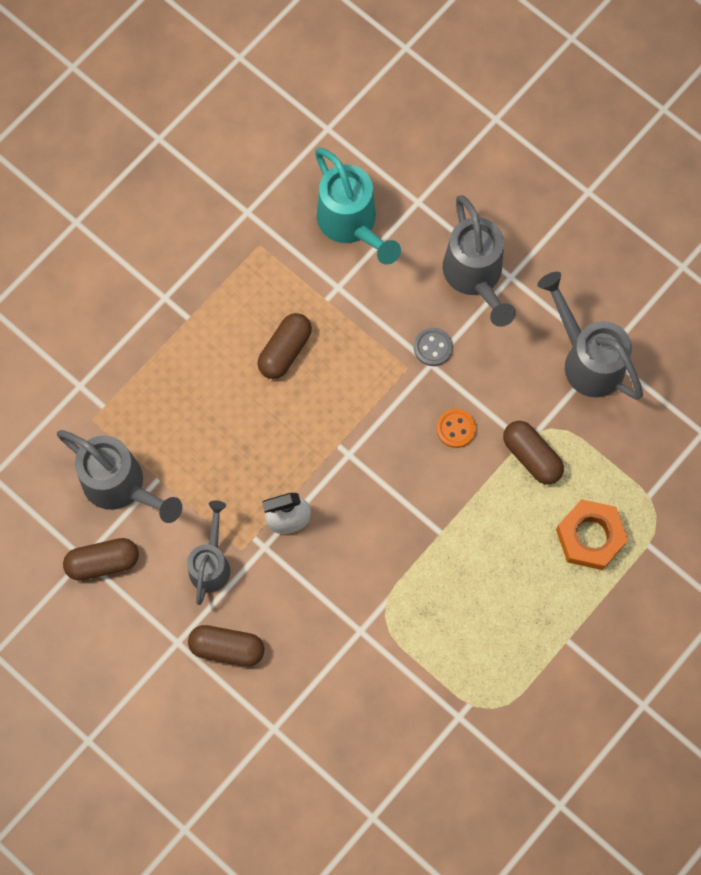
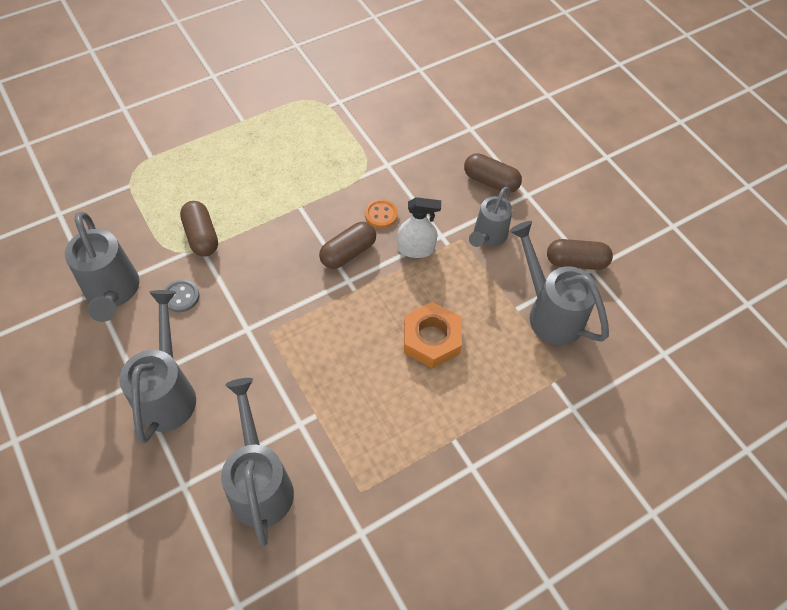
camera: 165 degrees left, 15 degrees down
brown capsule [258,313,312,379] -> brown capsule moved to [319,222,376,269]
turquoise watering can [315,148,401,265] -> grey watering can [221,378,294,546]
grey button [414,328,453,366] -> grey button moved to [164,279,199,312]
orange button [436,409,476,448] -> orange button moved to [365,199,398,228]
orange nut [556,499,628,570] -> orange nut moved to [404,302,462,368]

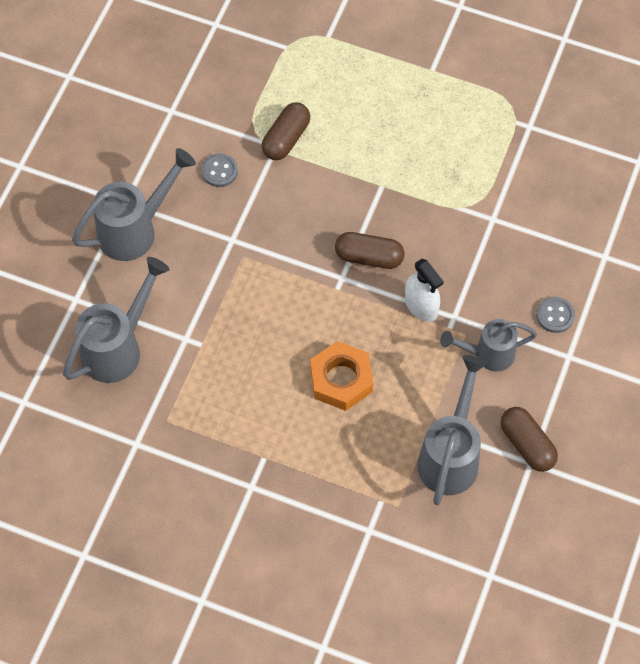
camera: 55 degrees right, 5 degrees up
grey watering can [65,211,139,322] -> none
orange button [365,199,398,228] -> none
brown capsule [464,153,522,193] -> grey button [536,297,575,333]

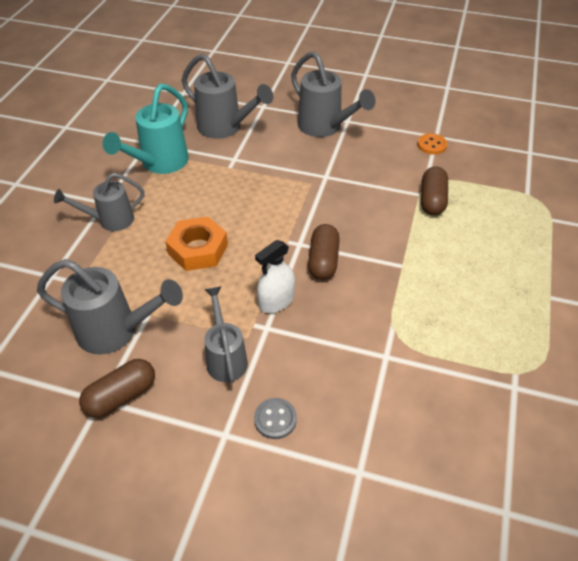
camera: 85 degrees right, 15 degrees down
grey button [202,153,238,187] -> none
brown capsule [262,102,310,160] -> brown capsule turned 75 degrees clockwise [421,166,448,215]
none -> grey watering can [54,173,145,231]
none -> turquoise watering can [102,84,189,174]
none -> orange button [417,133,447,154]

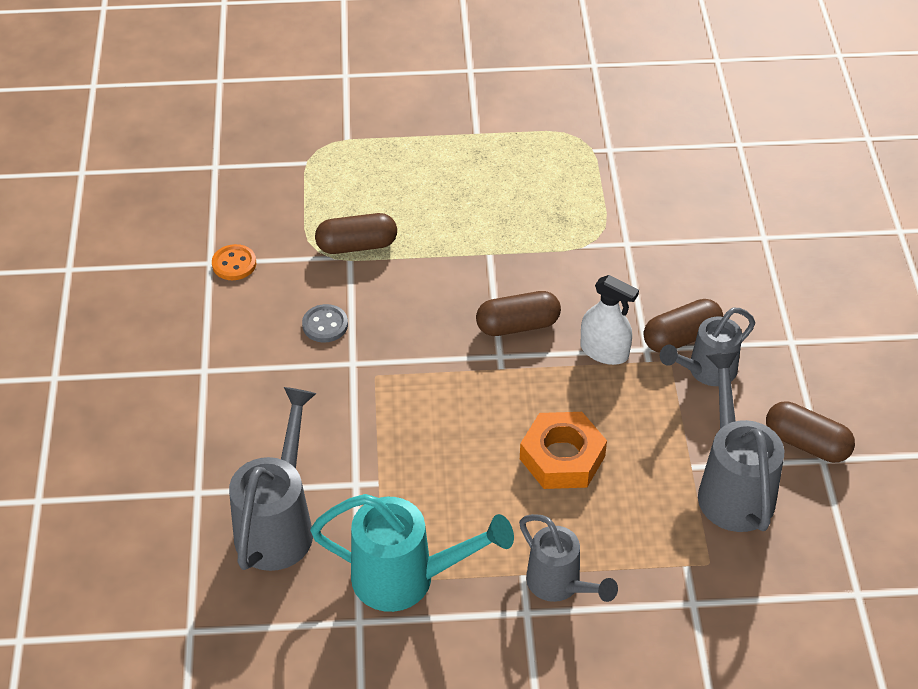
camera: 110 degrees left, 0 degrees up
grey button [254,398,297,439] -> grey button moved to [302,304,348,343]
grey watering can [291,51,376,137] -> none
none -> brown capsule [644,299,723,352]

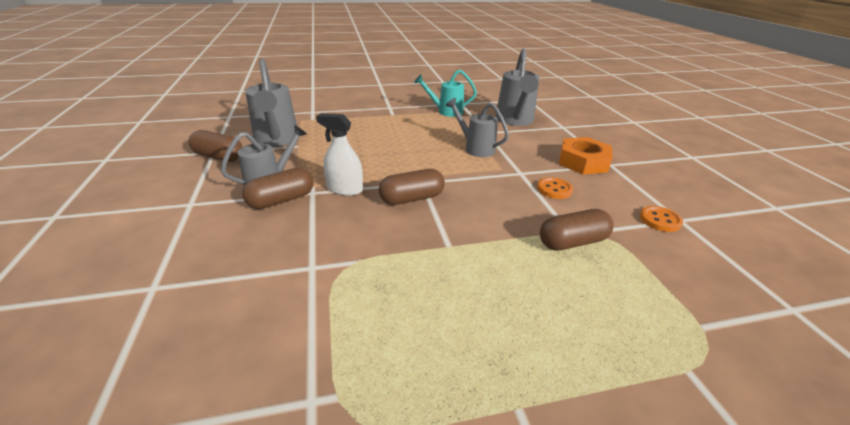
camera: 170 degrees right, 15 degrees down
grey button [302,304,348,343] -> orange button [537,177,573,199]
turquoise watering can [310,494,514,612] -> turquoise watering can [414,70,477,117], size x0.67
grey watering can [519,514,618,602] -> grey watering can moved to [445,98,509,157]
orange nut [520,412,607,489] -> orange nut moved to [559,137,613,174]

